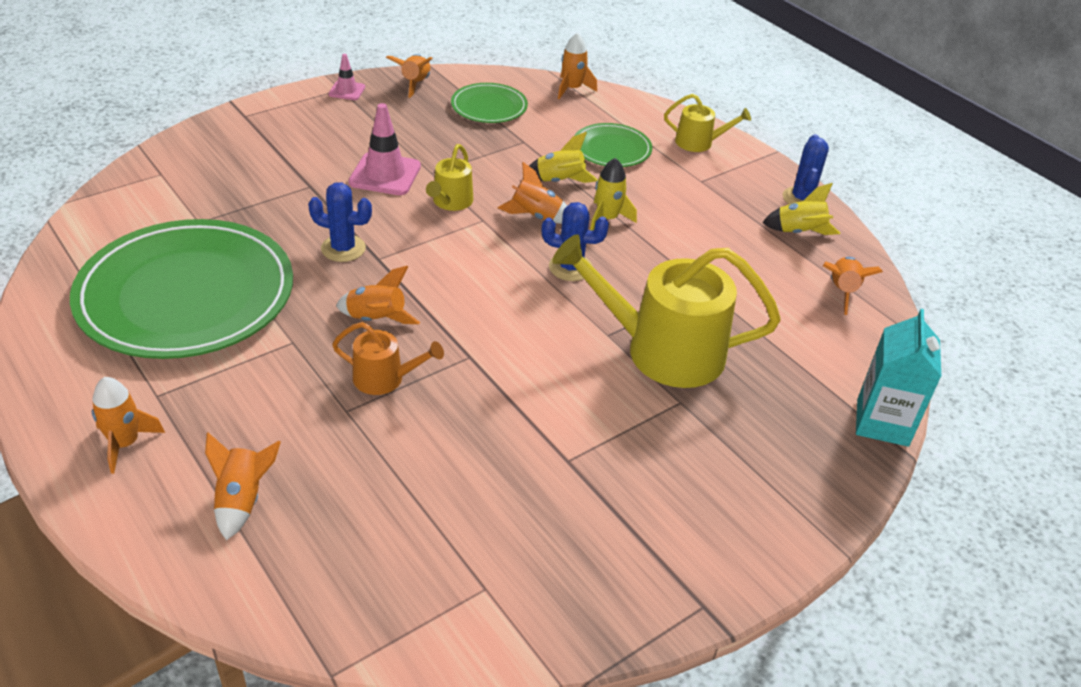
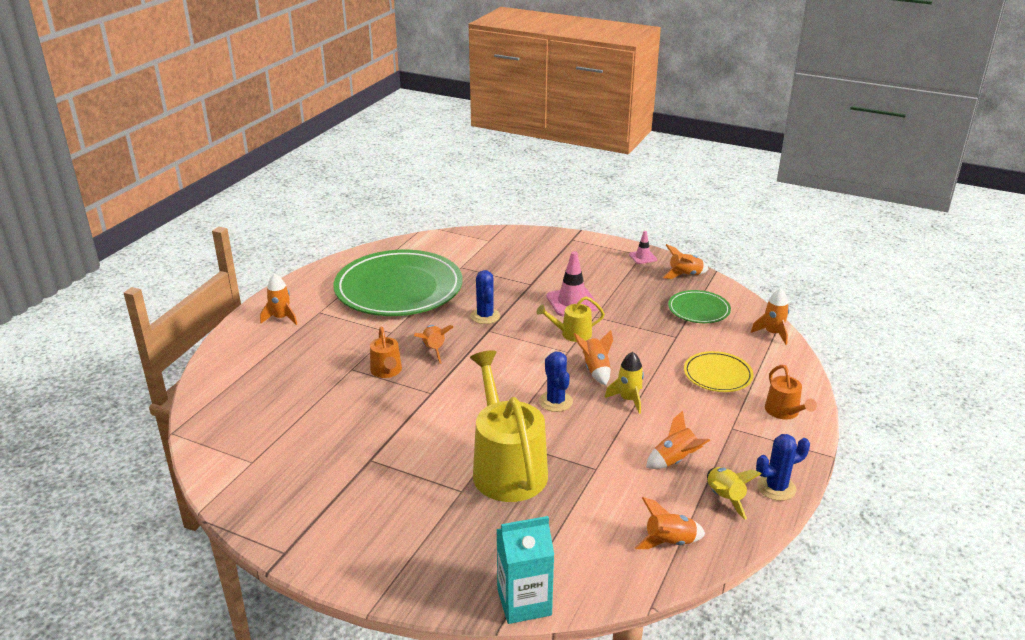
camera: 65 degrees right, 10 degrees down
orange rocket [205,433,281,540] -> orange rocket moved to [646,410,710,469]
yellow rocket [529,132,598,183] -> none
green plate [574,123,652,167] -> yellow plate [684,351,754,392]
yellow watering can [664,94,751,152] -> orange watering can [765,365,817,420]

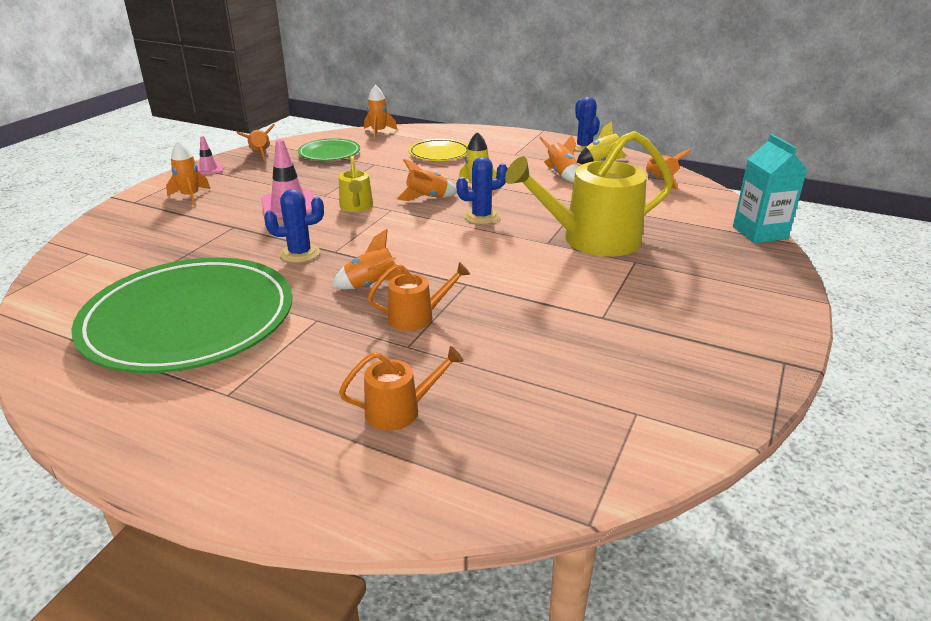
camera: 90 degrees left, 0 degrees up
orange rocket [260,274,297,325] -> orange rocket moved to [166,141,210,206]
orange watering can [765,365,817,420] -> orange watering can moved to [339,346,464,431]

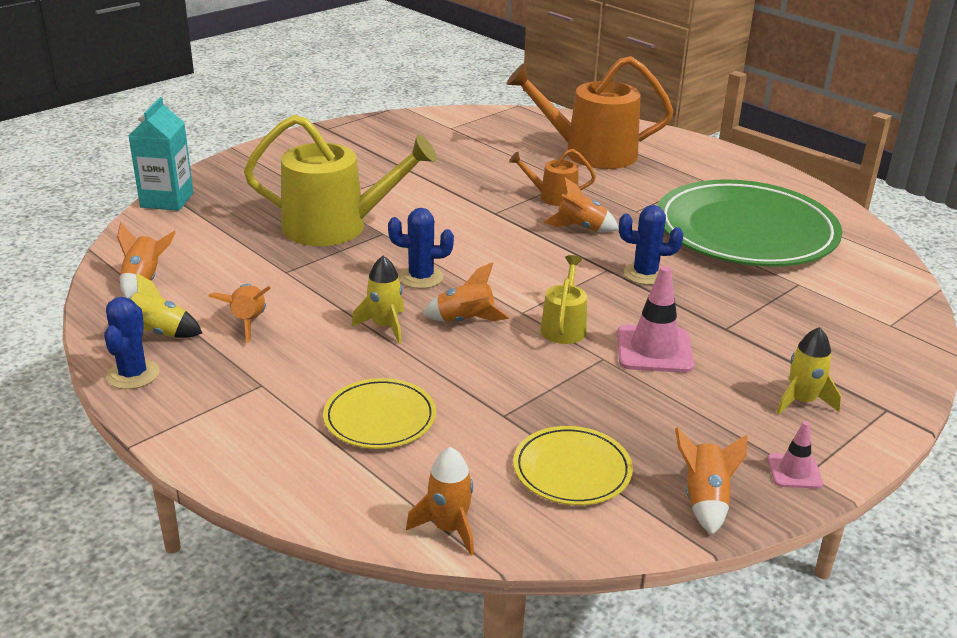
camera: 160 degrees left, 0 degrees up
orange rocket [166,141,210,206] -> yellow rocket [777,327,841,415]
green plate [298,138,360,161] -> yellow plate [513,426,633,505]
orange watering can [339,346,464,431] -> orange watering can [506,56,674,169], size x2.06

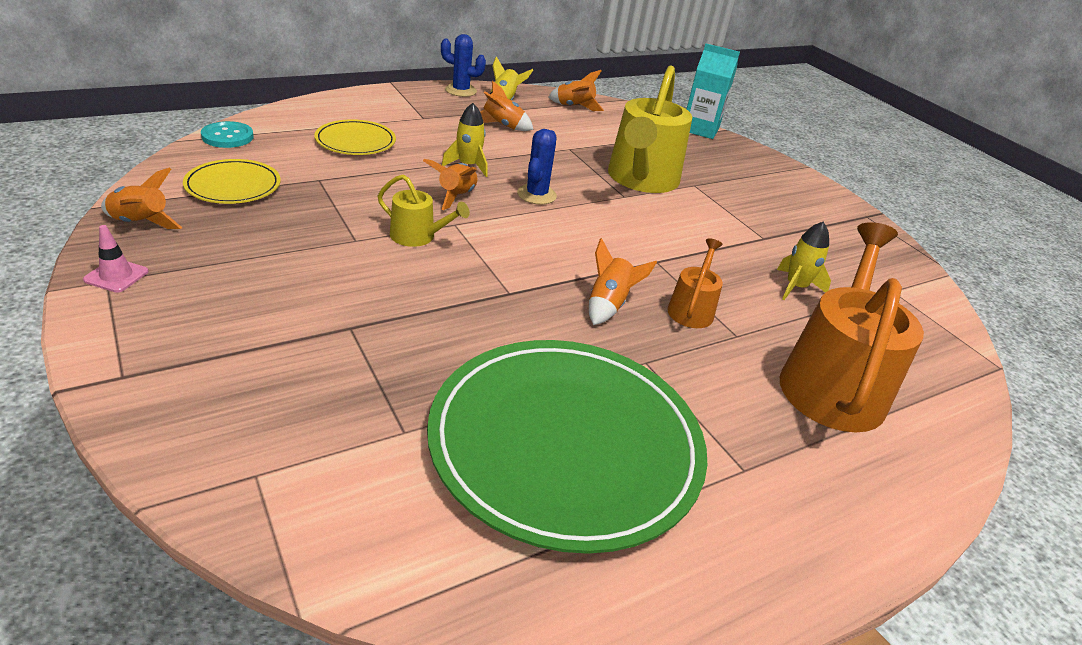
camera: 100 degrees right, 5 degrees up
orange rocket [406,447,474,556] -> turquoise button [201,121,254,148]
pink traffic cone [617,266,694,373] -> none
blue cactus [619,205,683,285] -> none
yellow rocket [777,327,841,415] -> yellow rocket moved to [777,222,831,300]

